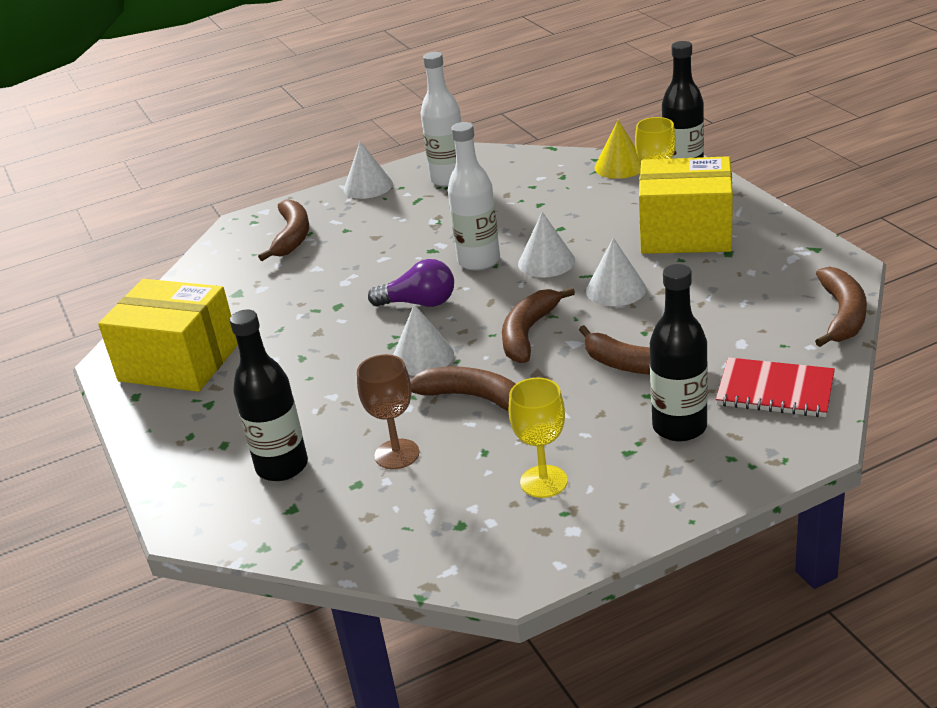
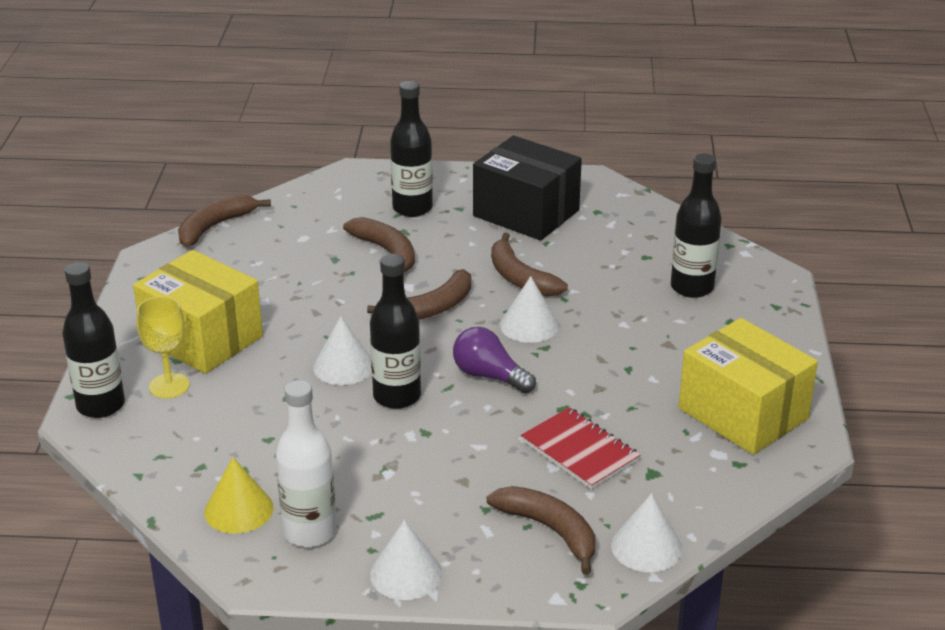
camera: 155 degrees left, 0 degrees up
brown banana [258,199,309,261] -> brown banana turned 105 degrees clockwise [486,486,595,575]
brown goblet [357,354,419,469] -> none
white bottle [448,122,500,271] -> black bottle [370,254,421,409]
yellow goblet [509,378,568,498] -> black box [473,136,582,240]
white cone [586,238,646,306] -> white cone moved to [611,494,682,572]
yellow cone [595,120,641,179] -> yellow cone moved to [204,457,274,534]
red notebook [716,357,835,417] -> red notebook moved to [521,407,640,490]

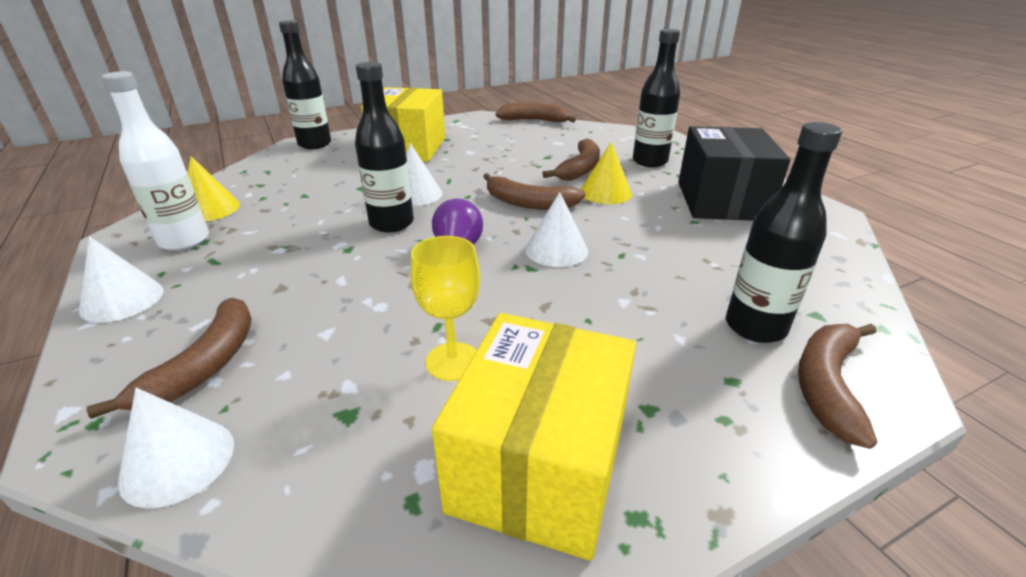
camera: 60 degrees right, 0 degrees up
yellow goblet [137,296,190,399] -> yellow goblet moved to [410,236,480,381]
brown banana [491,233,568,297] -> brown banana moved to [798,324,877,449]
red notebook [521,407,640,490] -> none
none -> yellow cone [580,142,632,204]

